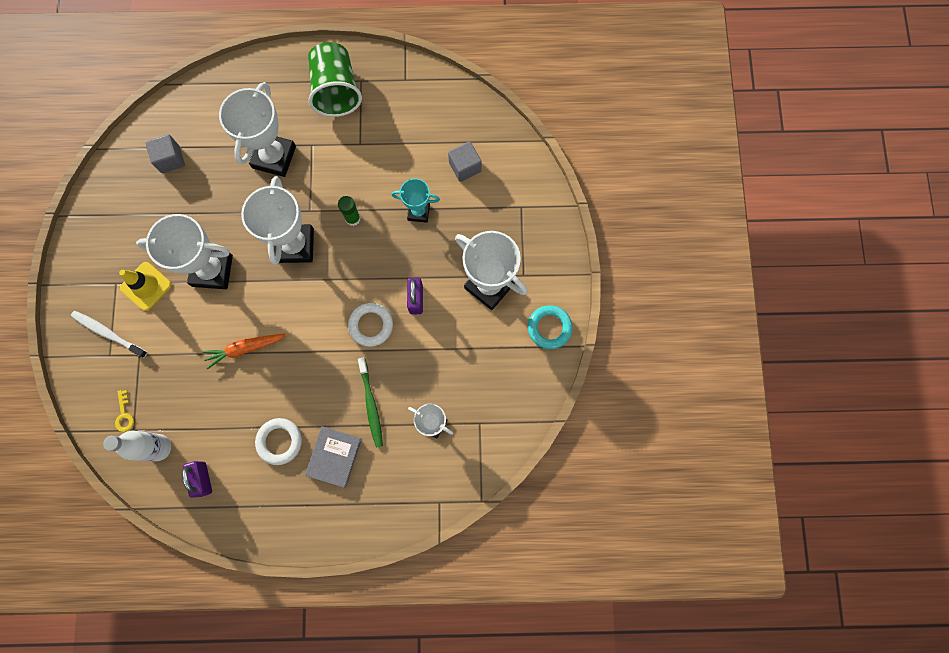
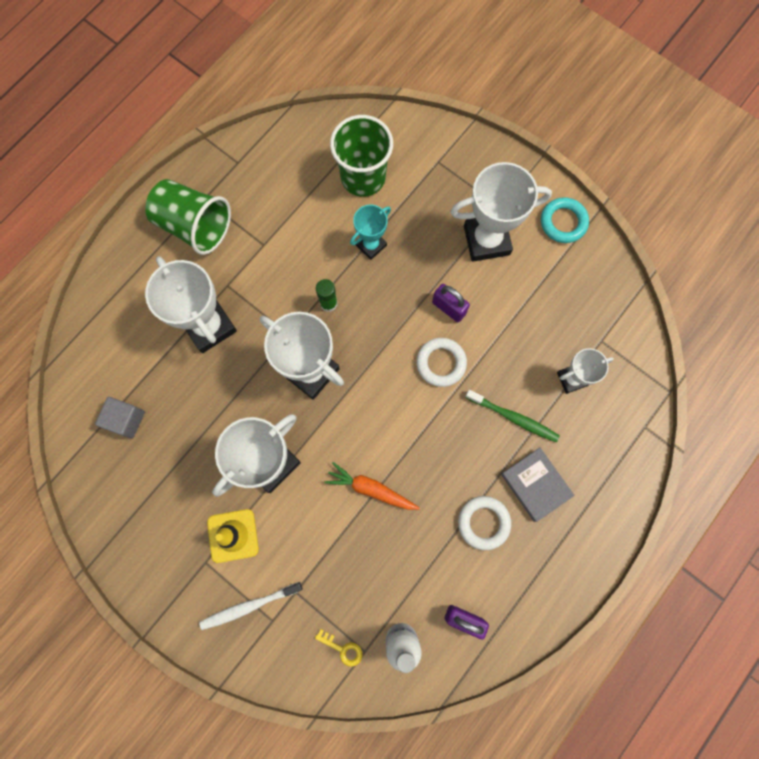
camera: 50 degrees left, 0 degrees up
orange carrot [202,333,286,369] -> orange carrot turned 90 degrees clockwise [325,462,420,510]
grey cube [448,142,482,182] -> green cup [330,115,393,197]

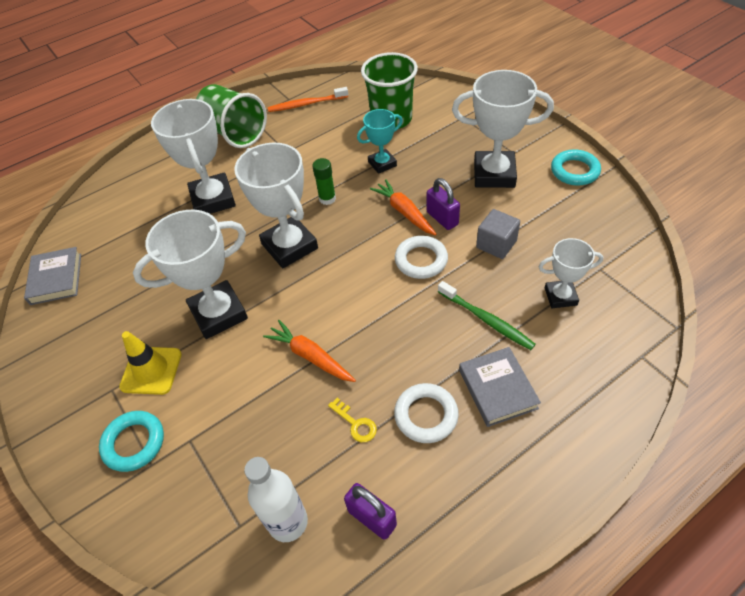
camera: 20 degrees right, 25 degrees down
grey cube [95,397,145,438] -> grey cube moved to [476,209,520,259]
white toothbrush [199,582,303,630] -> turquoise ring [99,411,164,472]
yellow key [315,629,363,667] -> yellow key moved to [328,398,377,442]
none -> grey book [24,247,81,305]
none -> orange toothbrush [268,87,348,112]
none -> orange carrot [370,179,437,236]

